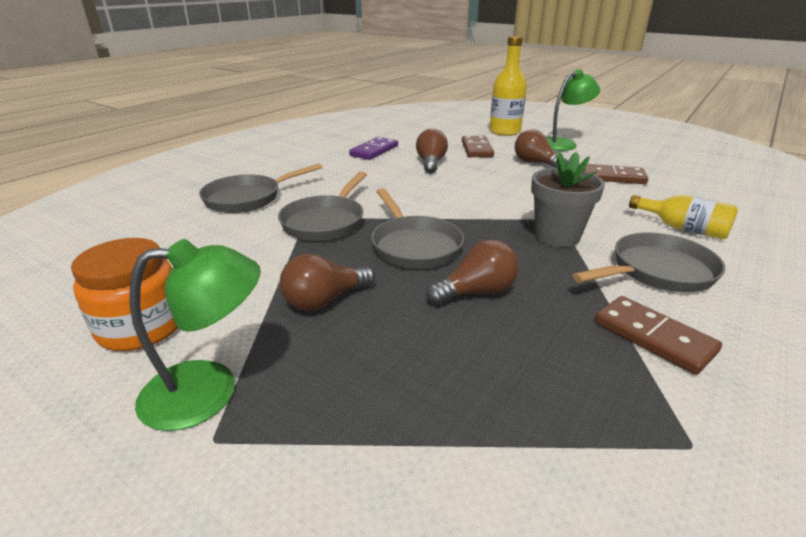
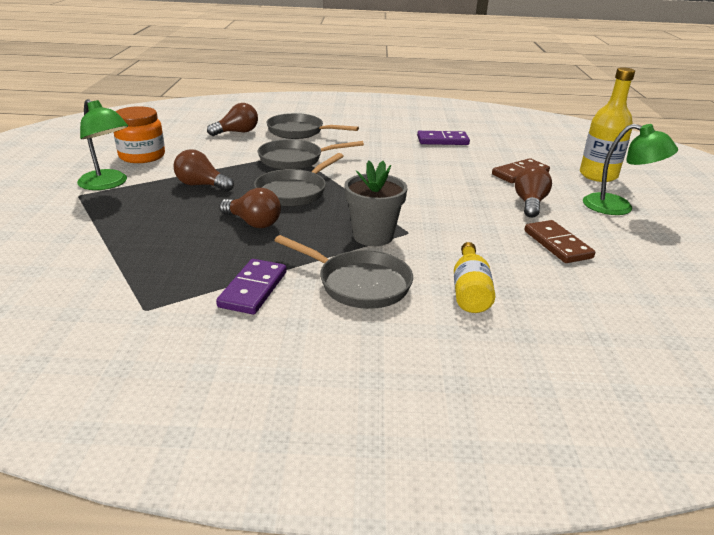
camera: 55 degrees right, 0 degrees up
brown light bulb [416,129,448,173] -> brown light bulb moved to [207,103,258,136]
brown domino [595,296,722,375] -> purple domino [216,259,287,315]

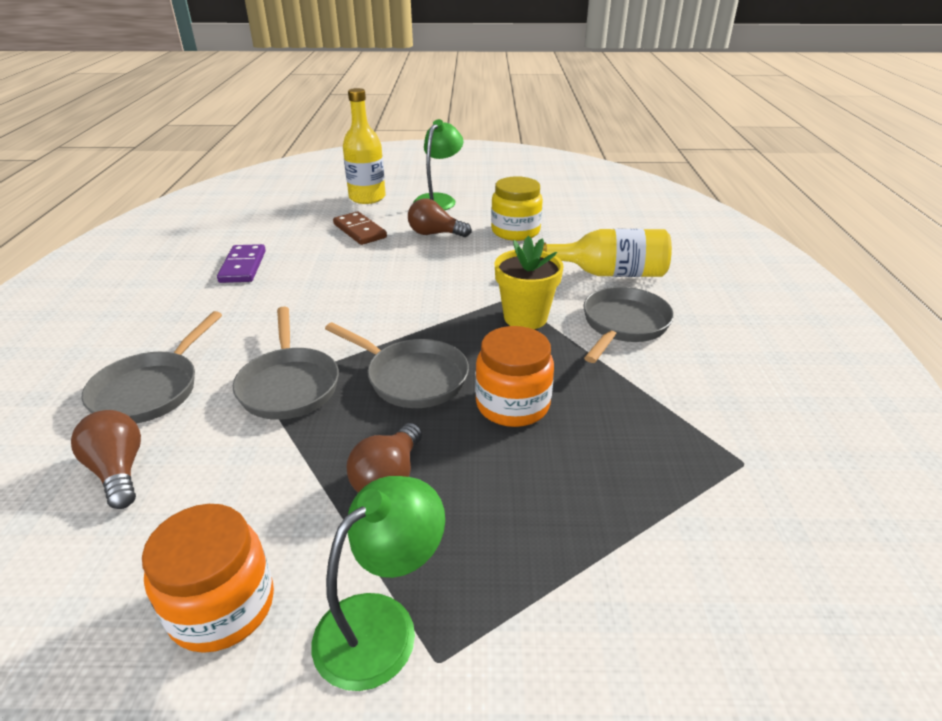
camera: 90 degrees left, 5 degrees up
purple domino [216,259,287,315] -> none
brown light bulb [219,188,281,228] -> orange jar [475,326,554,427]
grey flower pot [344,160,408,246] -> yellow flower pot [494,236,564,329]
yellow bottle [454,242,495,313] -> yellow bottle [535,229,672,277], size x1.51
brown domino [524,220,595,263] -> yellow jar [491,176,543,241]

